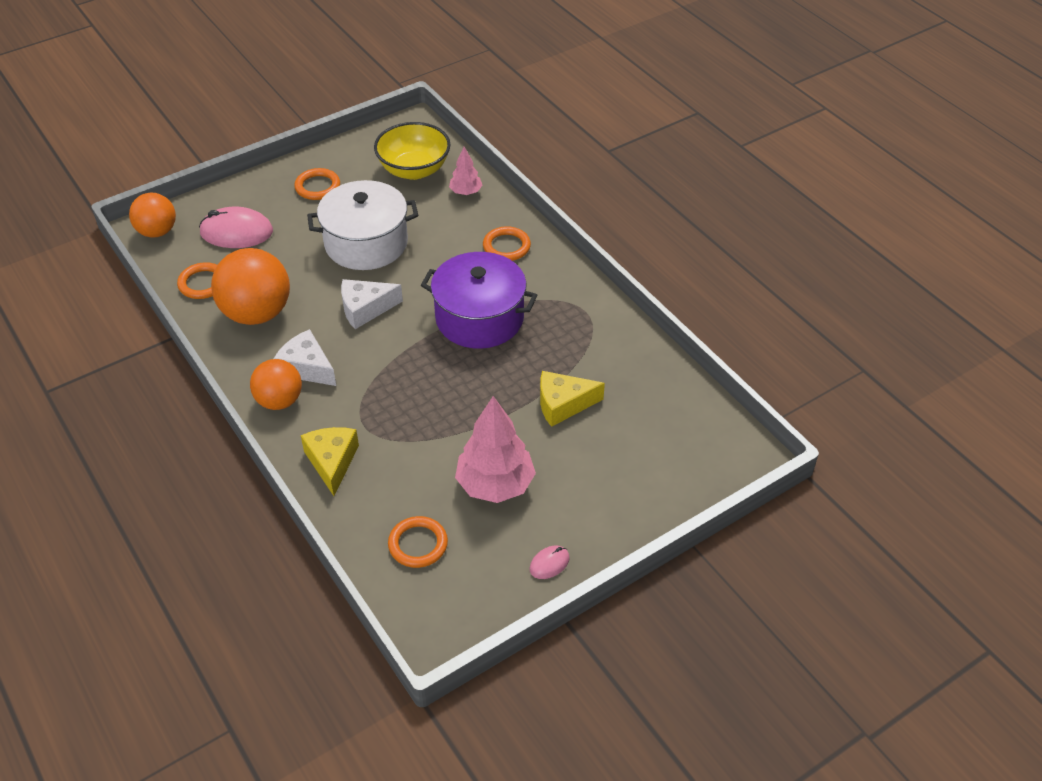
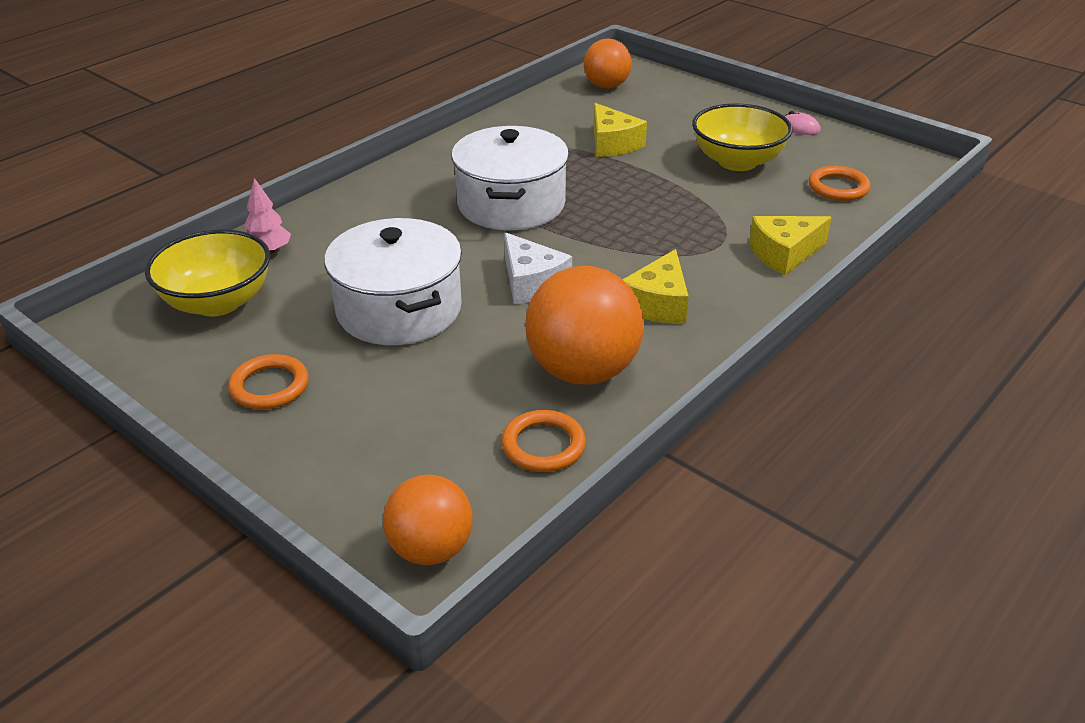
camera: 105 degrees left, 10 degrees down
pink mouse [199,207,273,248] -> none
orange ball [250,359,302,410] -> orange ball moved to [584,39,632,88]
white cheese [274,329,336,386] -> yellow cheese [623,249,689,324]
purple pot [421,252,537,349] -> white pot [451,126,569,230]
pink tree [455,396,536,503] -> yellow bowl [692,103,793,171]
orange ring [483,226,531,261] -> none

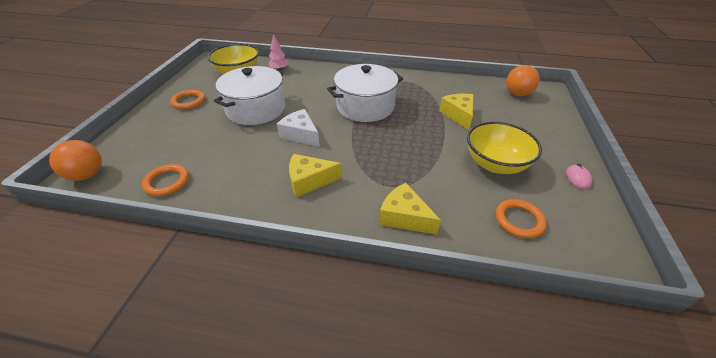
camera: 60 degrees right, 5 degrees up
white cheese [504,232,572,304] -> white cheese turned 105 degrees clockwise [277,109,320,147]
orange ball [525,266,644,385] -> none
yellow cheese [593,103,647,157] -> yellow cheese turned 135 degrees clockwise [439,94,474,130]

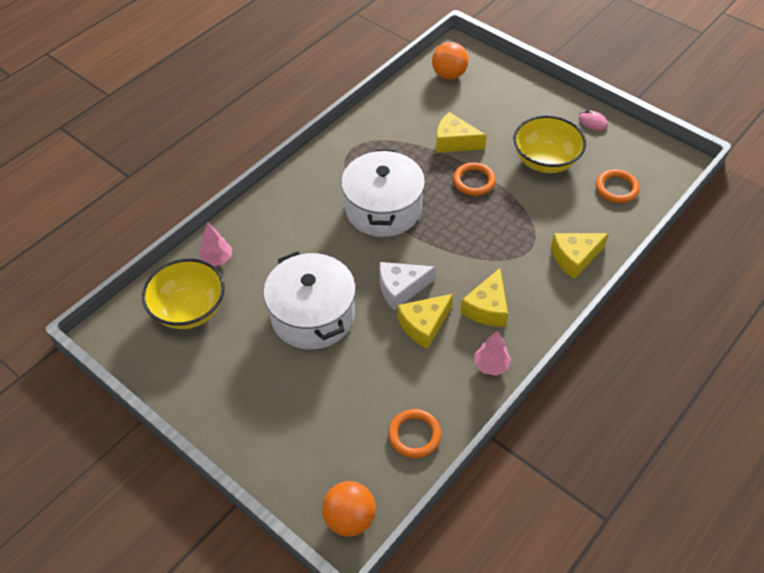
camera: 60 degrees left, 10 degrees up
orange ring [170,90,205,109] -> orange ring moved to [453,162,496,196]
none -> yellow cheese [398,294,453,349]
none -> pink tree [474,331,511,376]

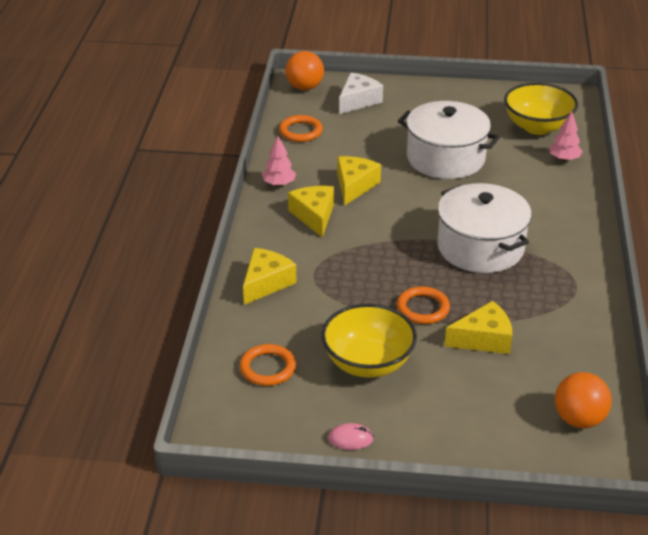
camera: 145 degrees right, 15 degrees down
white cheese [380,262,436,311] -> white cheese moved to [339,73,383,114]

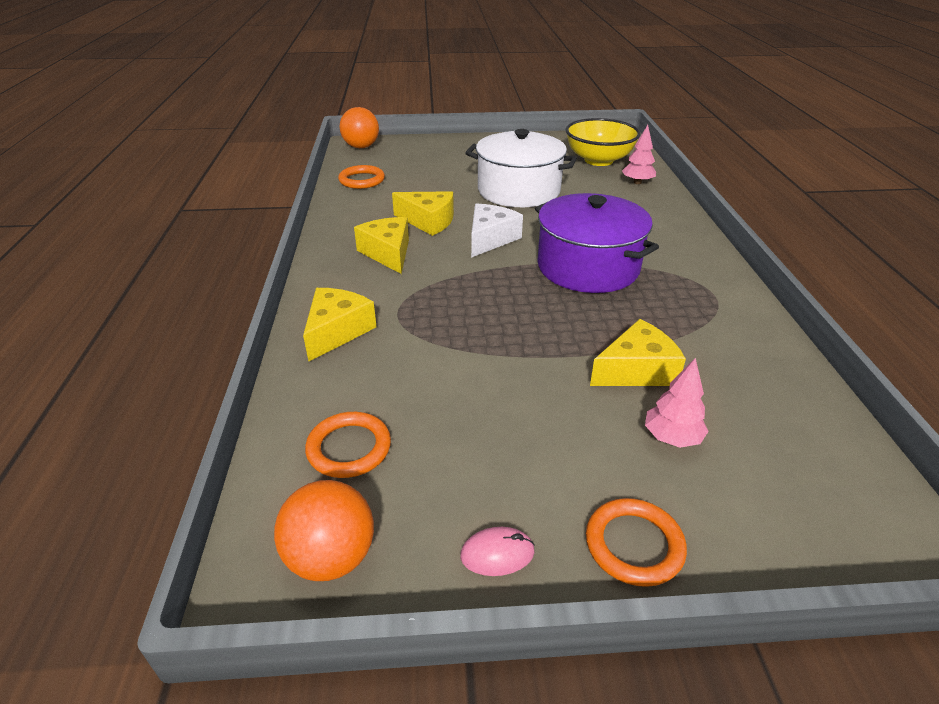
camera: 10 degrees left, 0 degrees up
pink tree [262,136,296,187] -> pink tree moved to [645,358,709,448]
yellow bowl [321,304,417,378] -> none
yellow cheese [337,156,381,206] -> yellow cheese turned 105 degrees clockwise [392,191,454,236]
white cheese [339,73,383,114] -> white cheese moved to [471,203,523,258]
orange ring [397,286,450,324] -> orange ring moved to [586,498,687,587]
white pot [437,183,532,273] -> purple pot [535,193,659,293]
orange ball [555,372,612,428] -> orange ball moved to [274,480,374,581]

